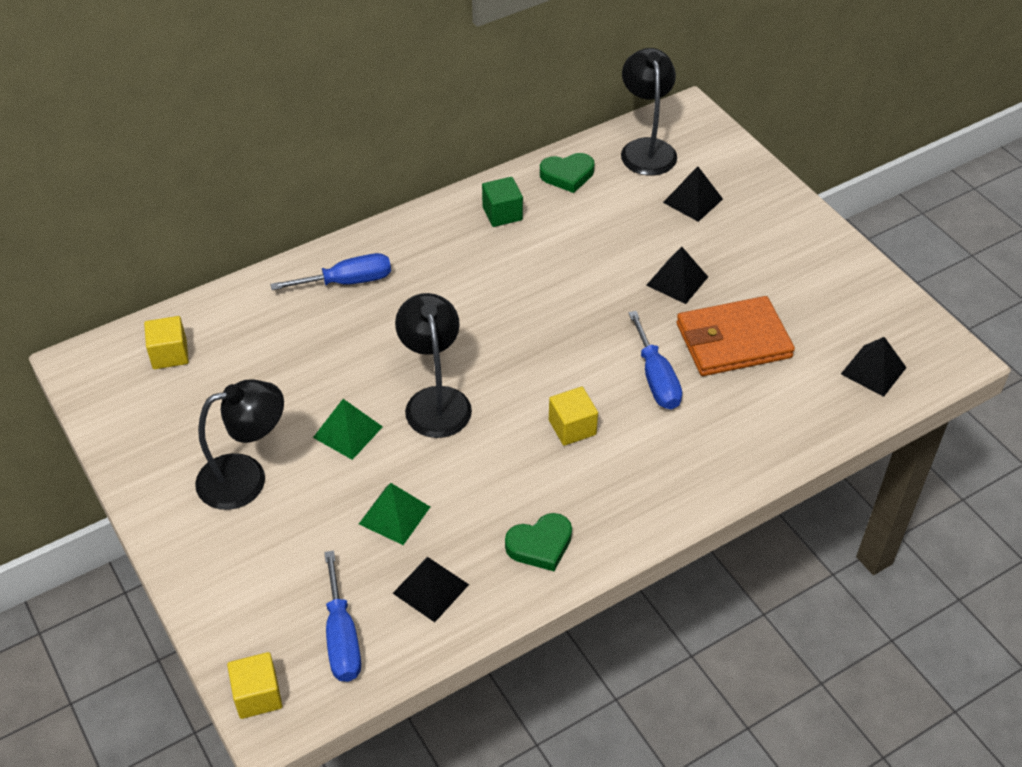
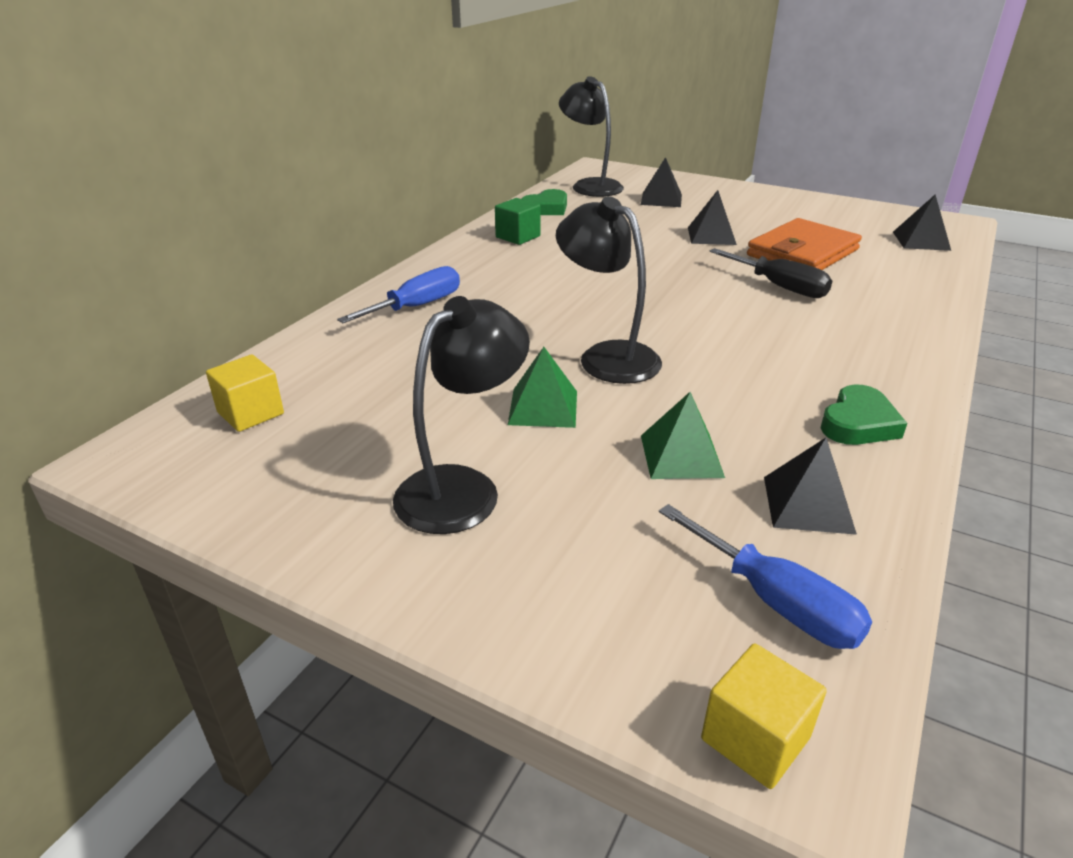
camera: 30 degrees left, 15 degrees down
yellow cube [549,387,598,446] -> none
blue screwdriver [628,311,682,409] -> black screwdriver [709,248,832,298]

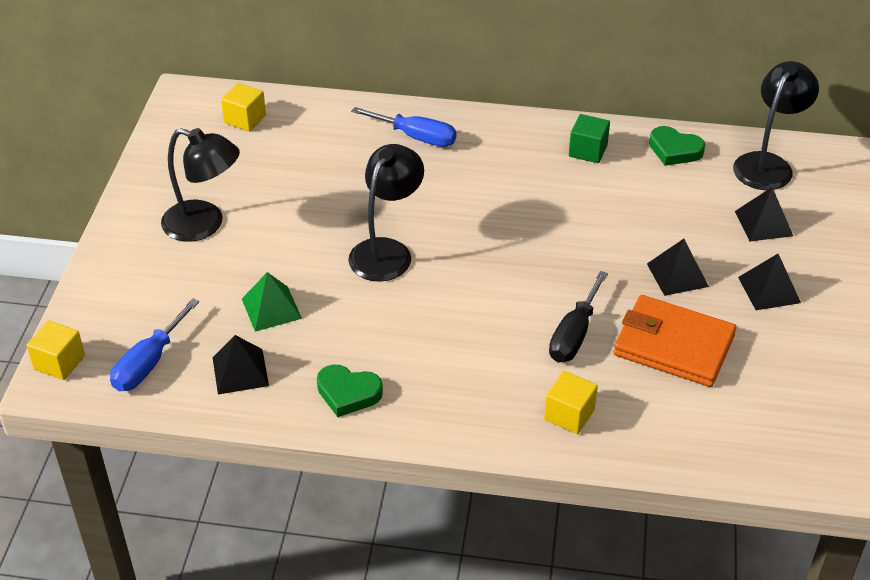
camera: 70 degrees right, 10 degrees up
green pyramid [508,347,577,428] -> none
black pyramid [893,195,951,251] -> black pyramid moved to [738,254,801,310]
none -> yellow cube [544,371,598,434]

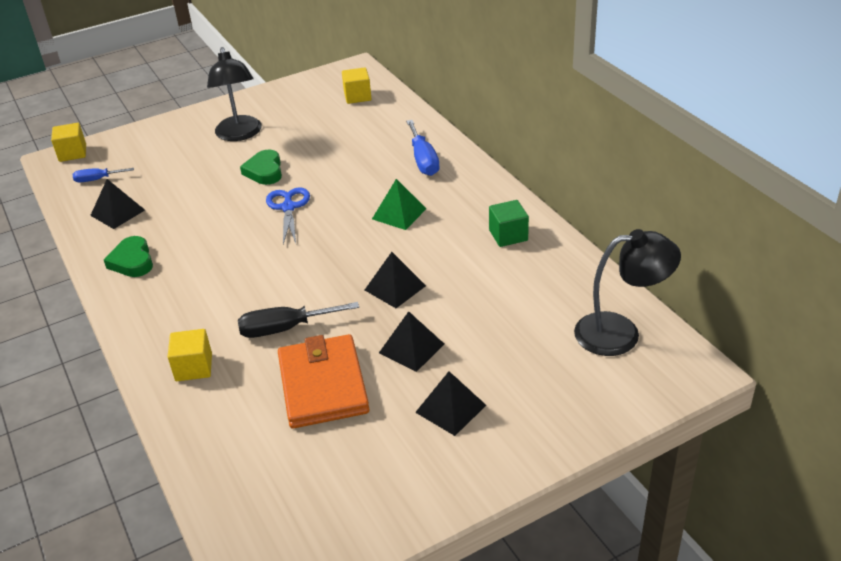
camera: 55 degrees right, 5 degrees down
blue screwdriver [110,298,199,391] -> blue screwdriver [73,168,134,182], size x0.61
green pyramid [242,272,302,332] -> green pyramid moved to [372,179,426,230]
black lamp [348,144,424,282] -> blue scissors [266,187,310,245]
green heart [649,126,705,166] -> green heart moved to [240,150,282,185]
black pyramid [735,187,793,241] -> black pyramid moved to [365,252,426,308]

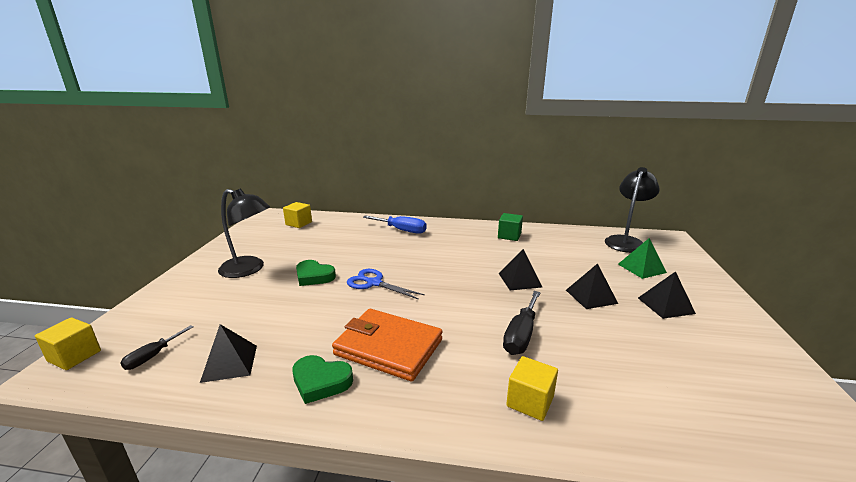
camera: 55 degrees left, 15 degrees down
blue screwdriver [73,168,134,182] -> black screwdriver [120,325,194,370]
orange wallet [278,334,370,429] -> orange wallet moved to [332,309,442,381]
green pyramid [372,179,426,230] -> green pyramid moved to [618,238,667,279]

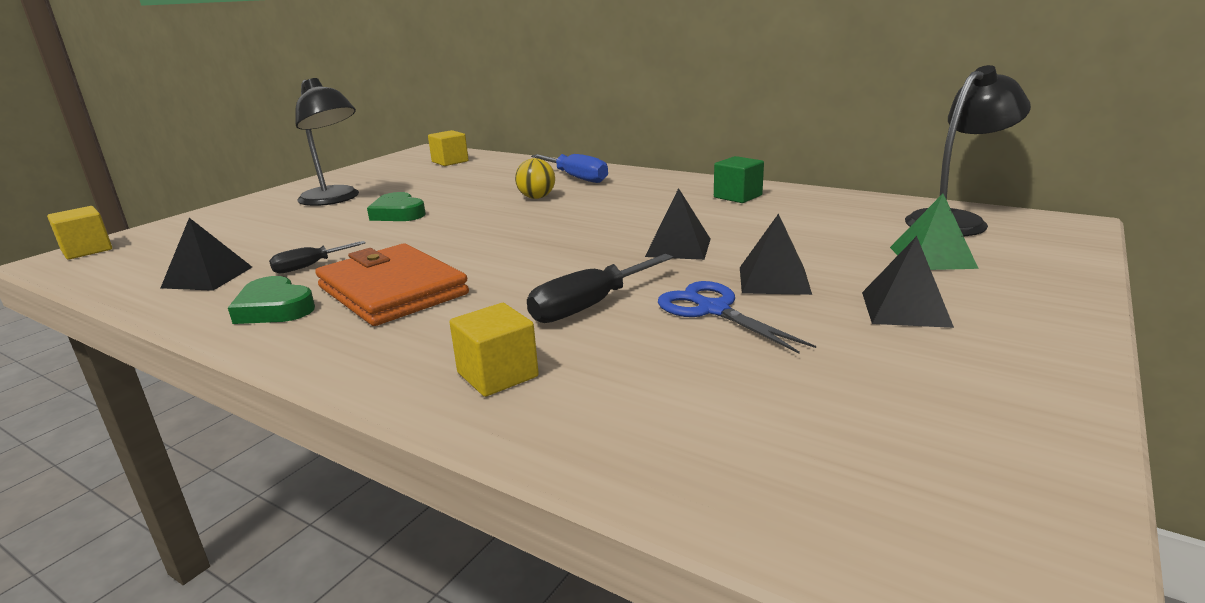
camera: 25 degrees right, 0 degrees up
black screwdriver [120,325,194,370] -> black screwdriver moved to [269,241,366,273]
blue scissors [347,269,425,300] -> blue scissors moved to [658,281,816,354]
none -> yellow ball [515,158,555,199]

